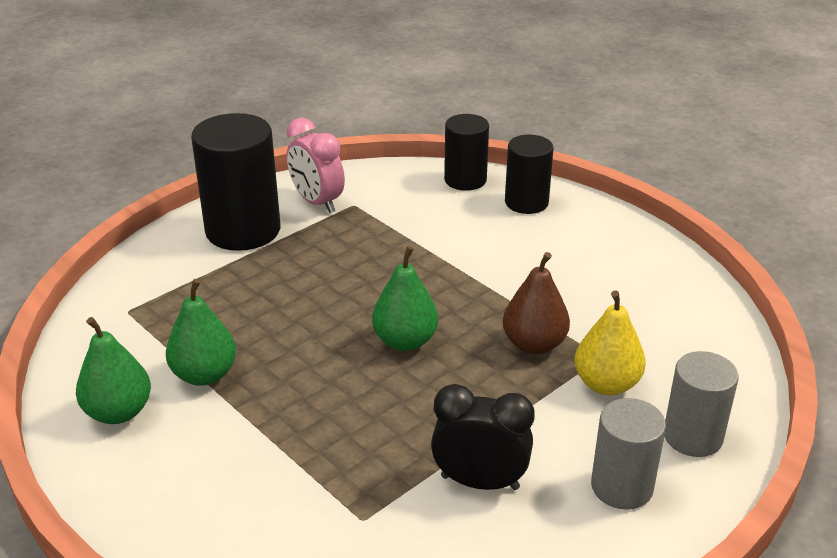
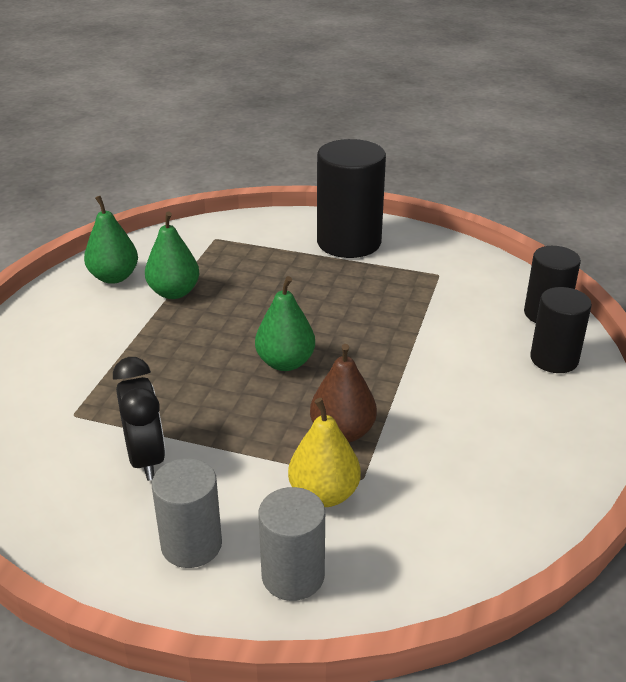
camera: 60 degrees right, 0 degrees up
pink clock [287,118,345,213] -> none

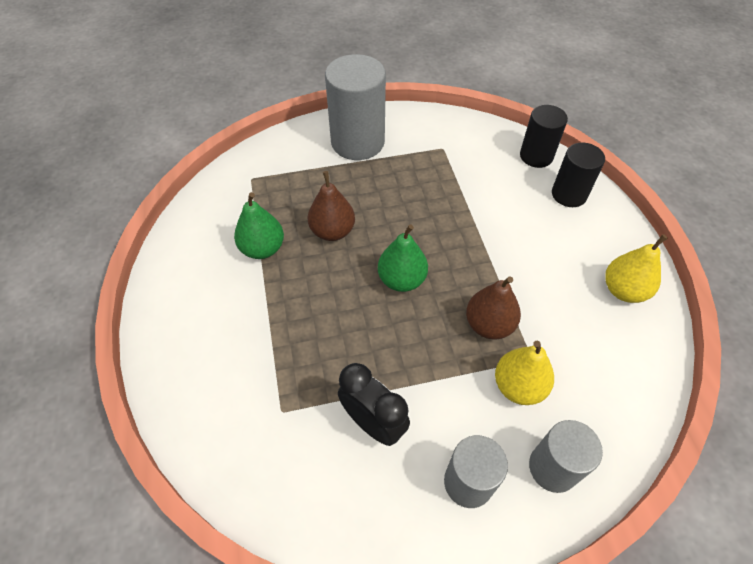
camera: 30 degrees left, 20 degrees up
green pear [84,196,138,284] -> none
black cylinder [317,139,386,258] -> grey cylinder [325,54,386,160]
none -> brown pear [308,171,355,241]
none -> yellow pear [605,234,668,303]

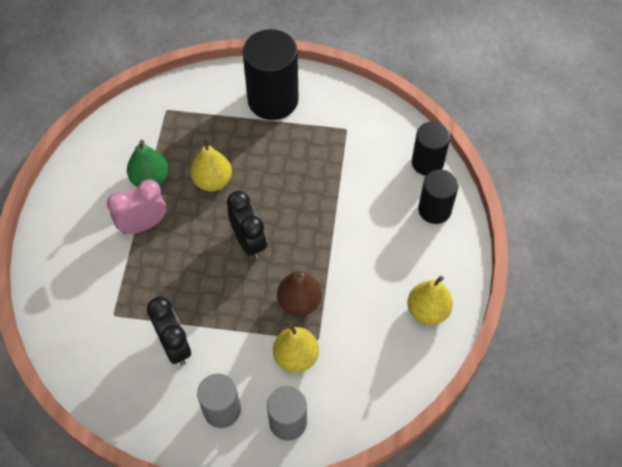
camera: 20 degrees right, 5 degrees up
brown pear [308,171,355,241] -> yellow pear [190,137,232,191]
grey cylinder [325,54,386,160] -> black cylinder [243,29,299,120]
green pear [378,224,428,292] -> black clock [227,191,267,259]
none -> pink clock [107,179,166,234]

